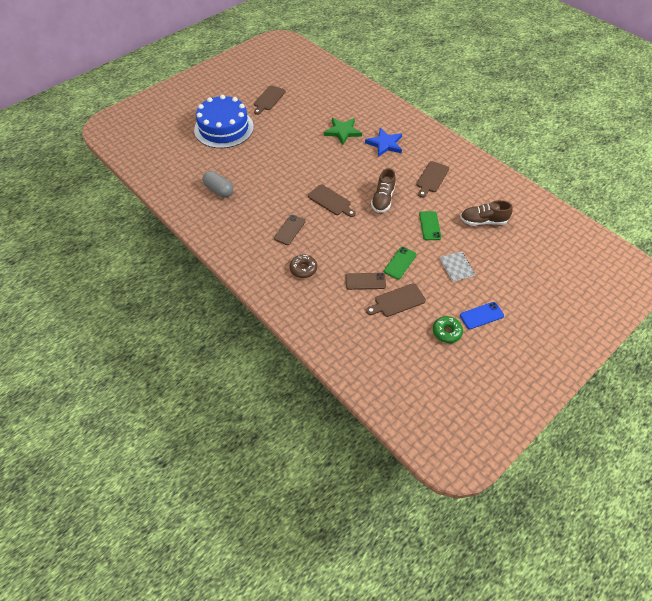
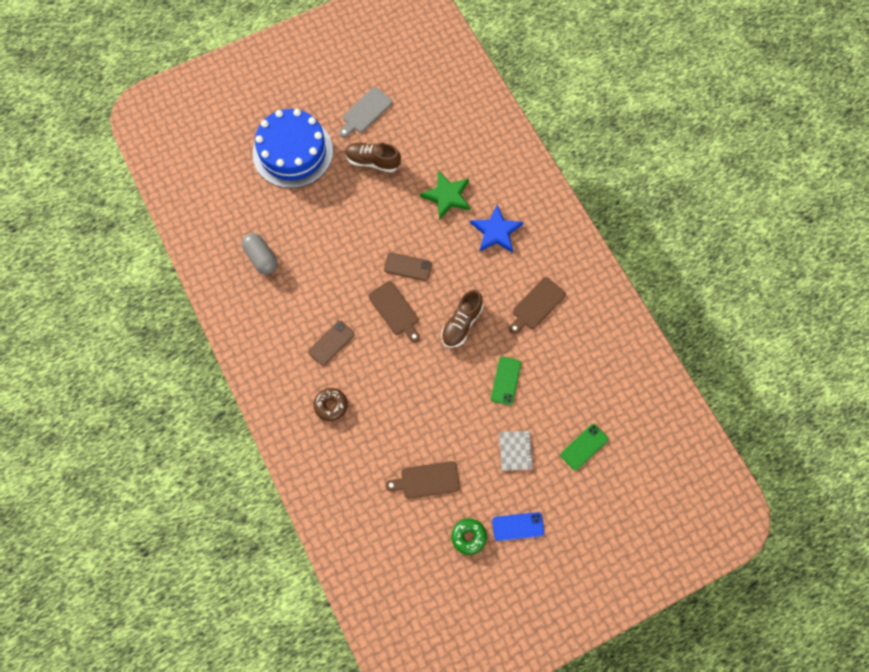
camera: 15 degrees right, 15 degrees up
brown cutting board [254,85,286,115] -> grey cutting board [339,87,392,137]
brown phone [346,273,386,290] -> brown phone moved to [384,252,432,281]
green phone [384,247,417,280] -> green phone moved to [560,424,608,470]
brown shoe [460,200,513,226] -> brown shoe moved to [345,143,401,172]

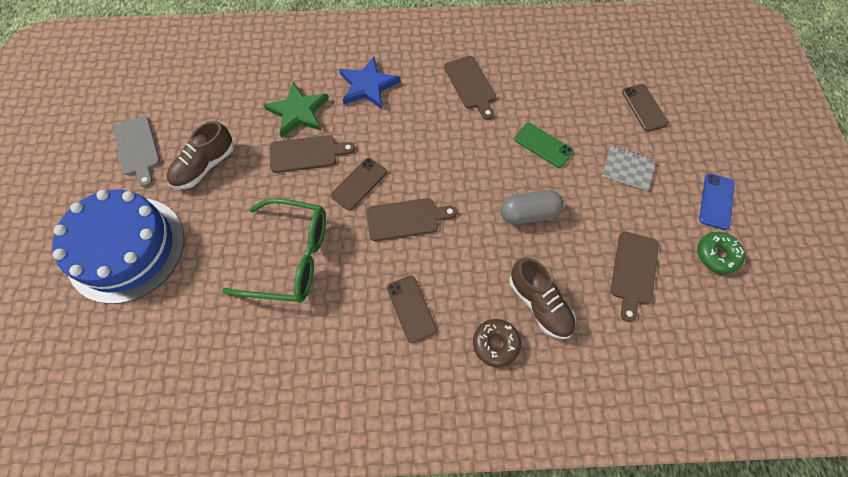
camera: 65 degrees left, 5 degrees down
grey capsule [242,233,277,274] -> grey capsule moved to [501,190,564,224]
brown shoe [441,290,483,348] -> brown shoe moved to [509,258,576,339]
green phone [560,424,608,470] -> brown phone [622,84,669,132]
none -> green glasses [222,198,326,303]
none -> brown cutting board [270,135,355,173]

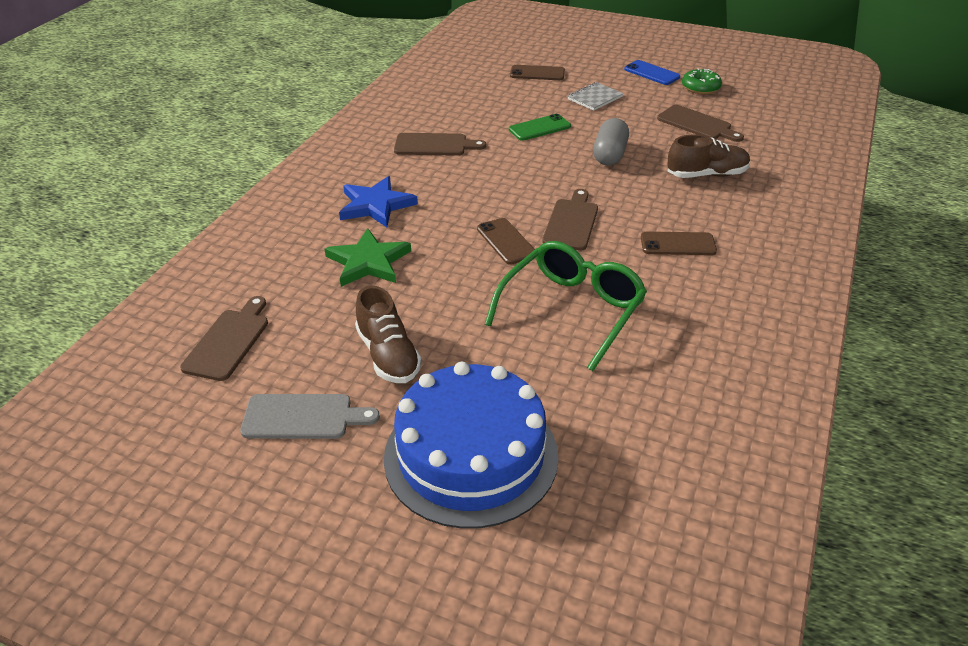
camera: 65 degrees left, 25 degrees down
brown cutting board [270,135,355,173] -> brown cutting board moved to [180,296,268,381]
brown donut [473,319,521,367] -> none

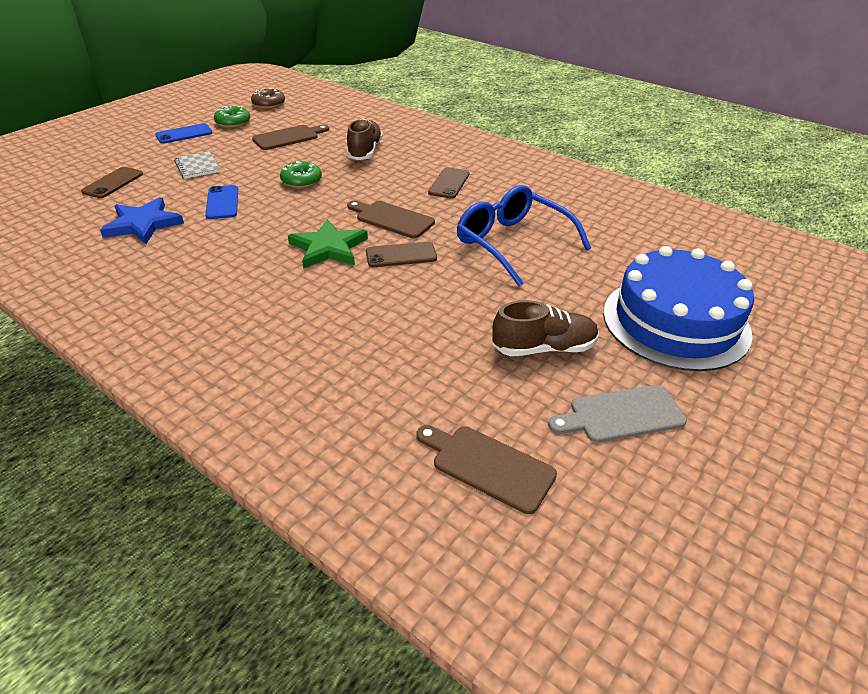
camera: 75 degrees left, 0 degrees up
grey cutting board [240,394,380,439] -> grey cutting board turned 120 degrees counterclockwise [548,385,687,443]
green star [325,228,411,287] -> green star moved to [288,219,368,269]
blue star [339,176,418,227] -> blue star moved to [100,197,184,244]
brown cutting board [394,133,486,156] -> none
green glasses [485,241,647,371] -> blue glasses [457,185,591,286]
green phone [509,114,571,141] -> blue phone [205,185,238,219]
grey capsule [593,118,629,166] -> green donut [280,161,322,188]
none -> brown donut [251,88,285,109]

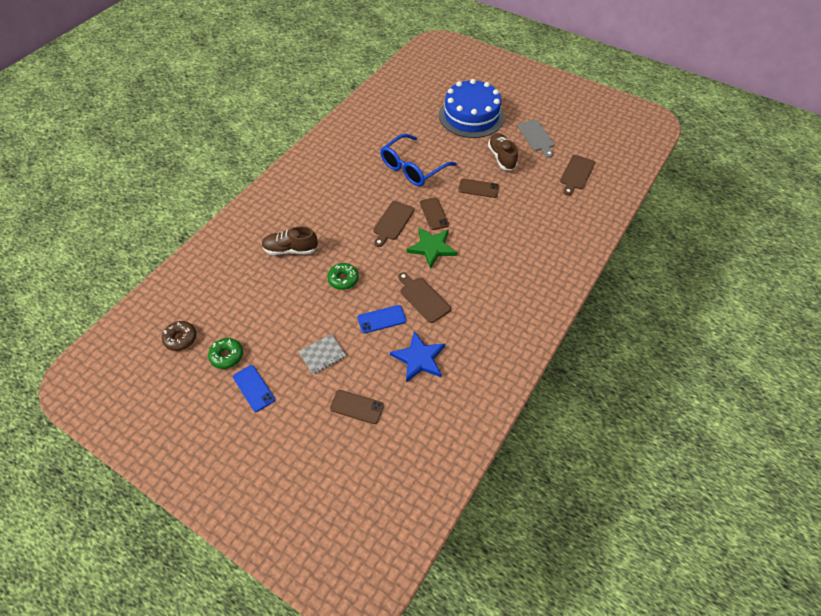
camera: 95 degrees left, 15 degrees up
brown cutting board [252,125,329,150] -> brown cutting board moved to [398,272,451,323]
brown phone [428,167,470,199] -> brown phone moved to [458,179,499,198]

